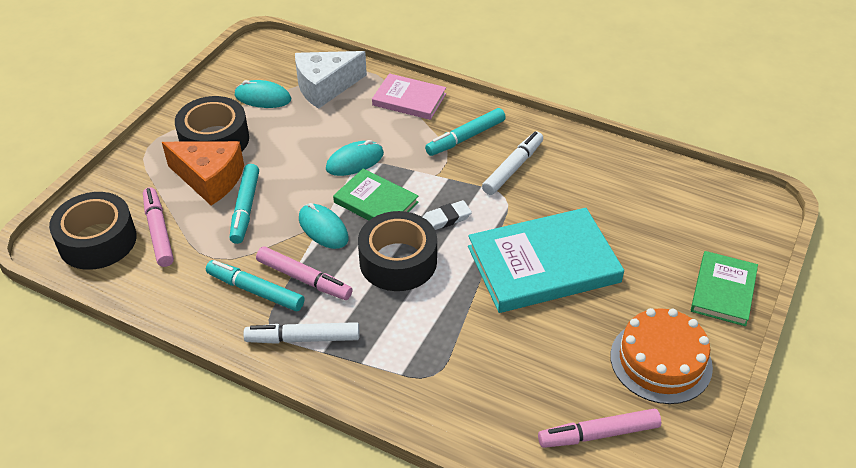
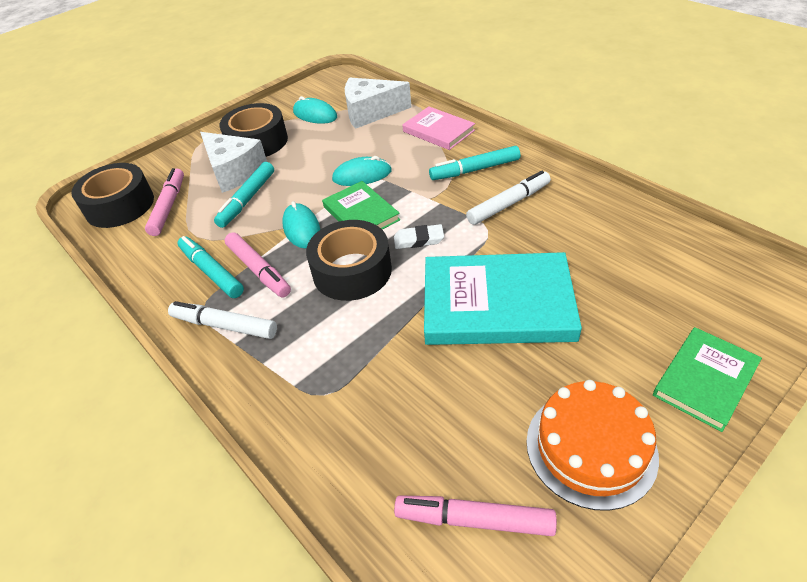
camera: 25 degrees right, 0 degrees up
orange cheese [162,141,244,205] -> white cheese [200,132,267,193]

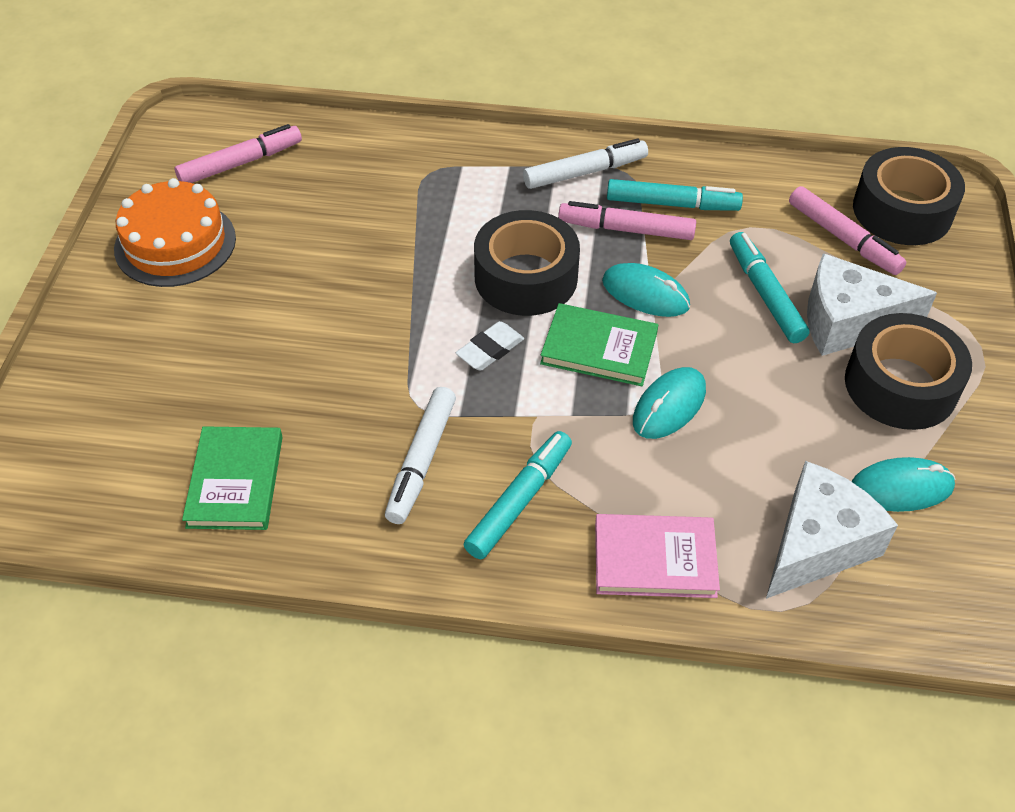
camera: 135 degrees right, 5 degrees up
turquoise book [424,252,582,345] -> none
green book [653,327,762,432] -> green book moved to [182,426,283,530]

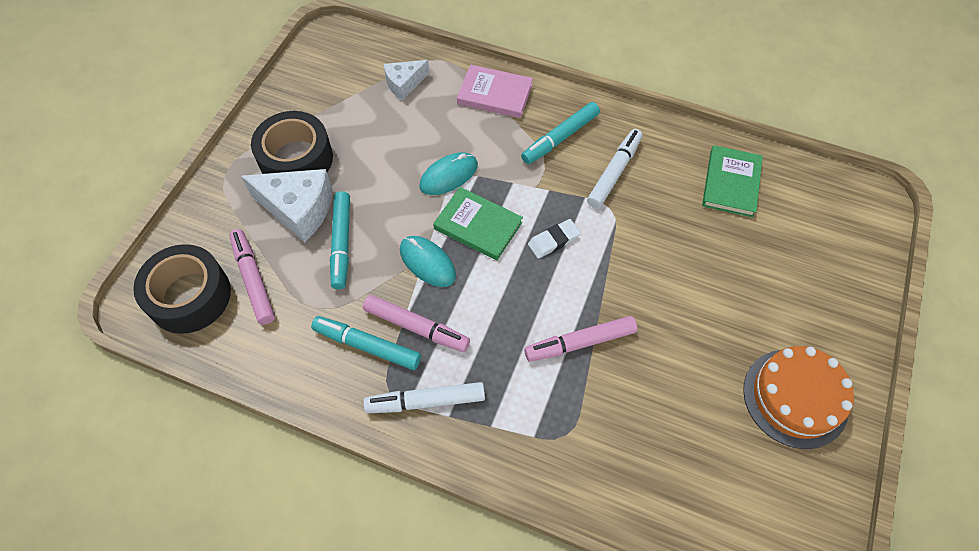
camera: 165 degrees left, 10 degrees up
pink marker [175,124,302,183] -> pink marker moved to [524,316,637,362]
black tape [474,210,580,316] -> none
white cheese [766,461,898,599] -> white cheese [384,60,429,101], size x0.60
turquoise mouse [851,457,955,512] -> none

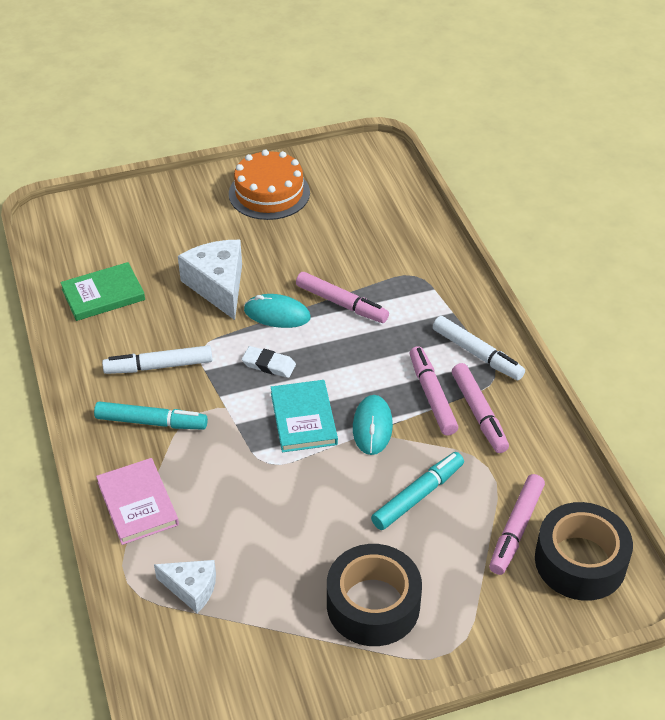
camera: 130 degrees left, 15 degrees down
white cheese [241,169,333,243] -> white cheese moved to [178,240,242,320]
turquoise marker [311,316,421,370] -> pink marker [452,363,509,453]
turquoise mouse [419,152,478,195] -> turquoise mouse moved to [244,294,311,328]
green book [433,187,523,261] -> turquoise book [271,380,338,452]

